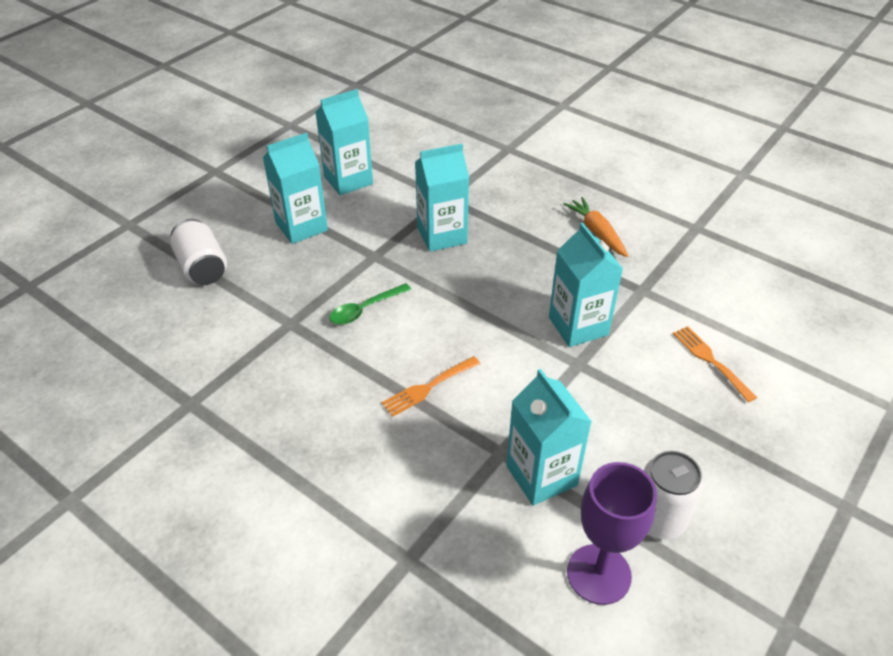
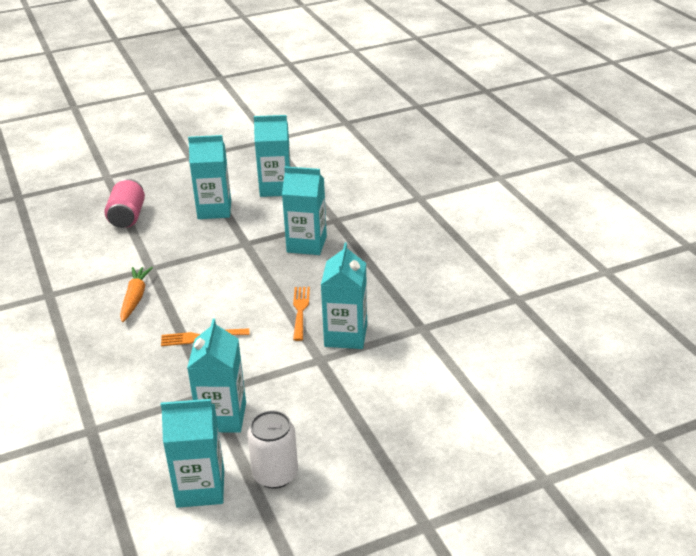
camera: 30 degrees right, 10 degrees down
white can [170,219,227,285] -> pink can [104,179,145,228]
green spoon [329,283,411,325] -> none
orange carrot [563,197,629,257] -> orange carrot moved to [120,267,153,322]
purple goblet [567,462,657,605] -> turquoise carton [161,399,224,508]
orange fork [673,326,757,403] -> orange fork moved to [293,287,310,341]

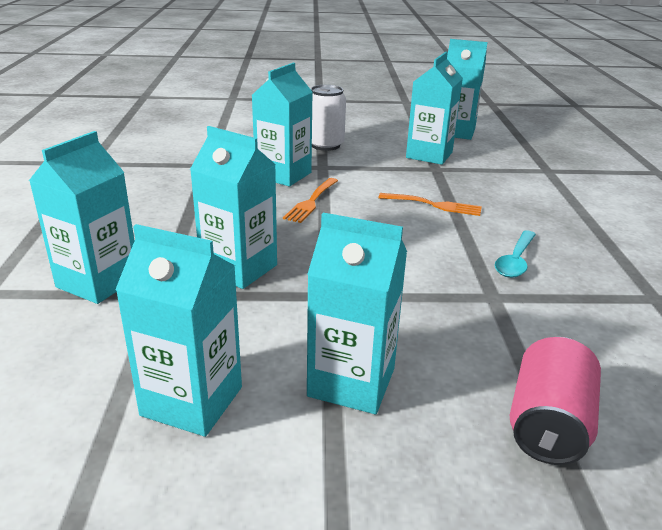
camera: 160 degrees left, 5 degrees down
orange carrot [120,267,153,322] -> turquoise spoon [495,230,536,278]
white can [247,411,298,489] -> white can moved to [311,85,346,151]
none -> turquoise carton [29,131,134,304]

